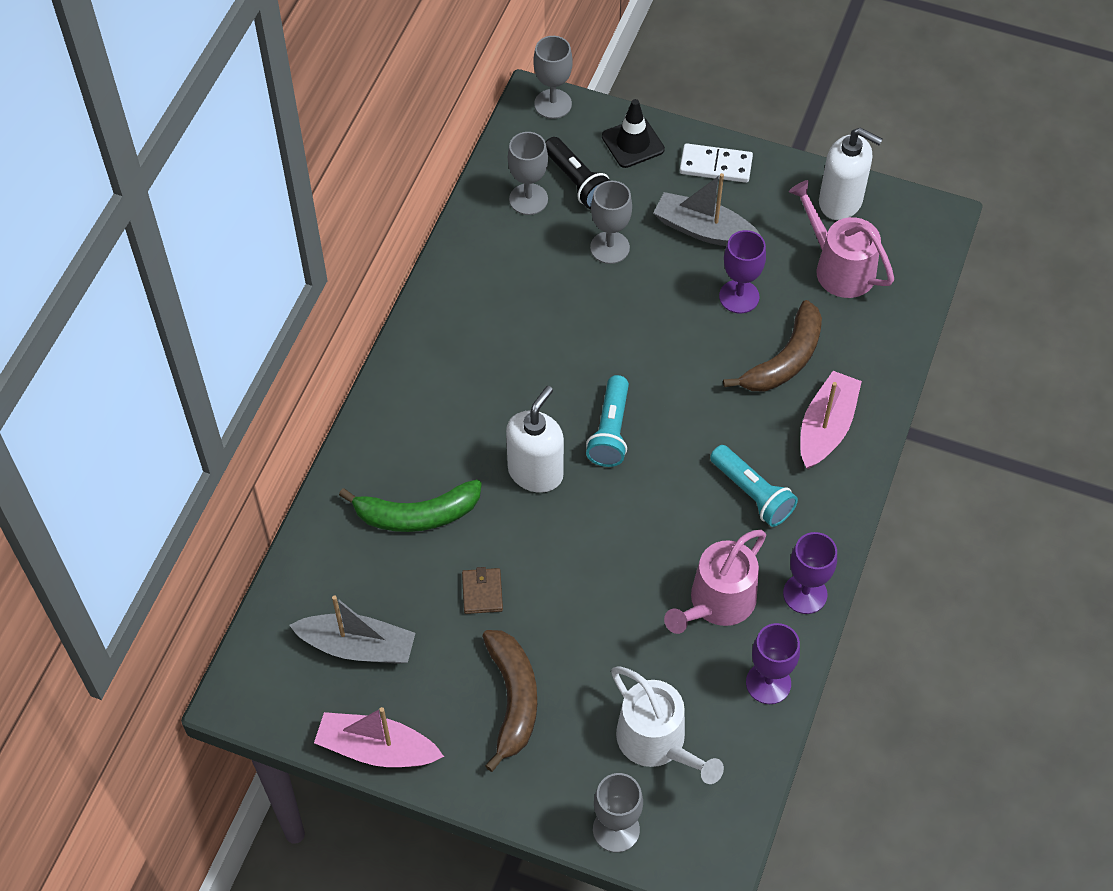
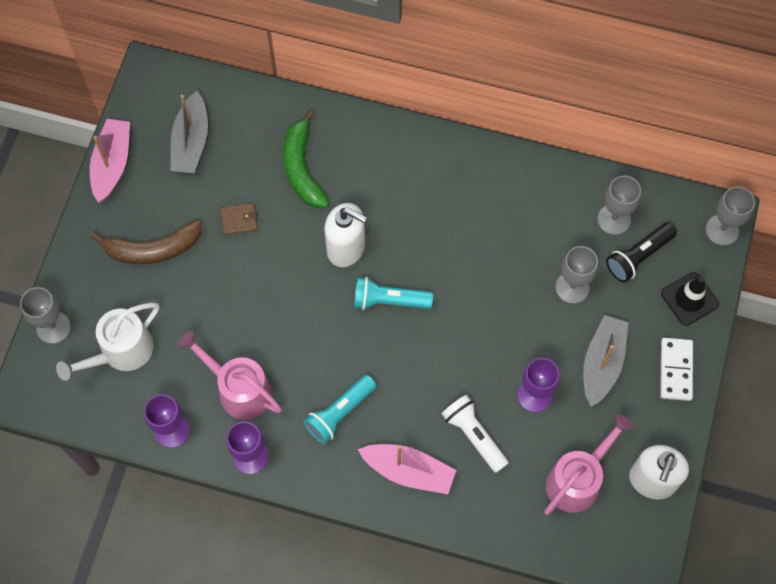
camera: 85 degrees right, 10 degrees up
brown banana [723,300,822,391] -> white flashlight [442,395,509,473]

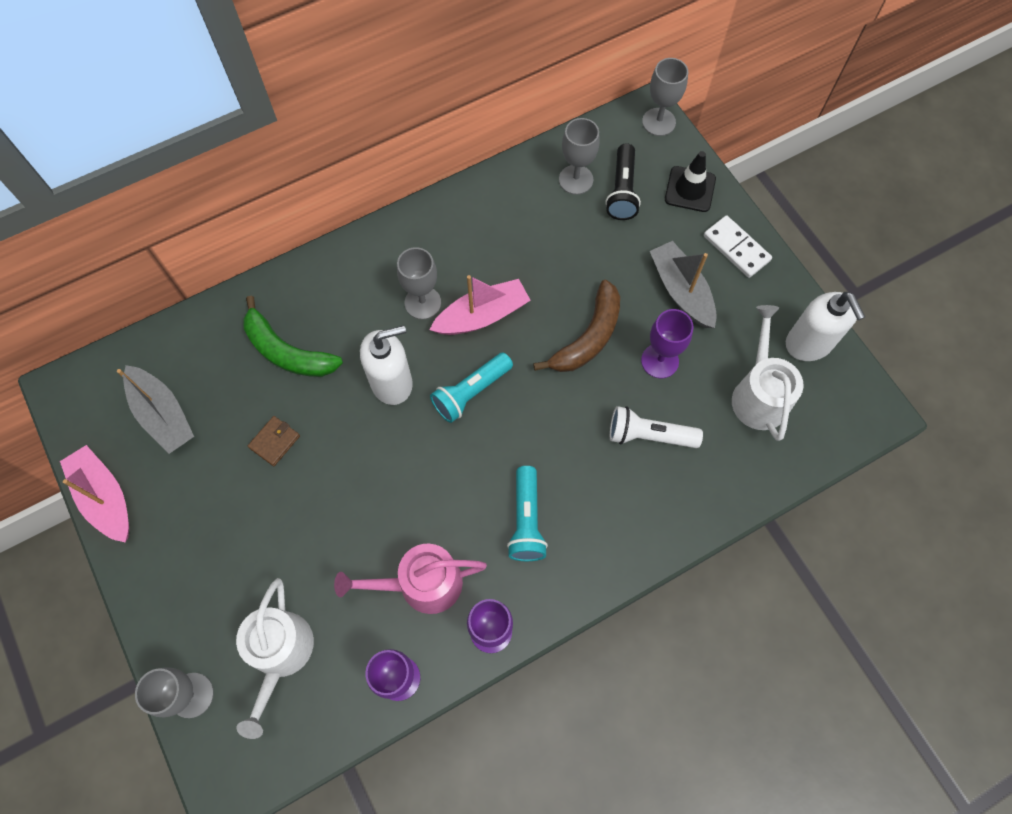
camera: 45 degrees left, 0 degrees up
brown banana [90,220,202,264] -> brown banana moved to [533,280,620,372]
pink boat [358,444,456,494] -> pink boat moved to [430,275,531,335]
pink watering can [544,414,633,516] -> white watering can [732,305,804,441]
grey goblet [556,246,598,304] -> grey goblet moved to [397,247,441,319]

